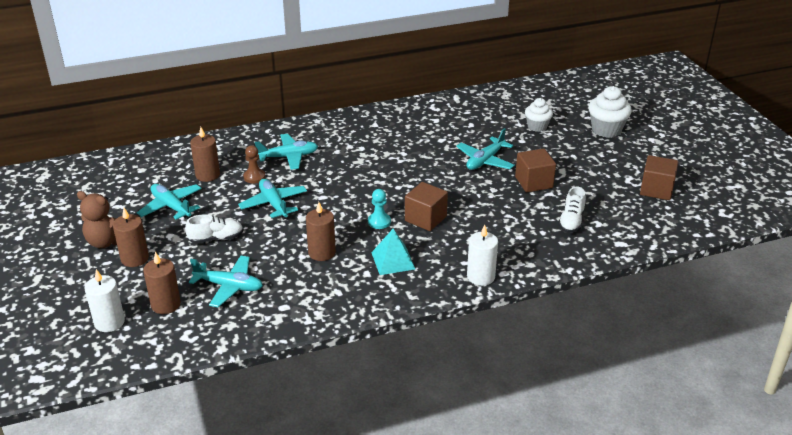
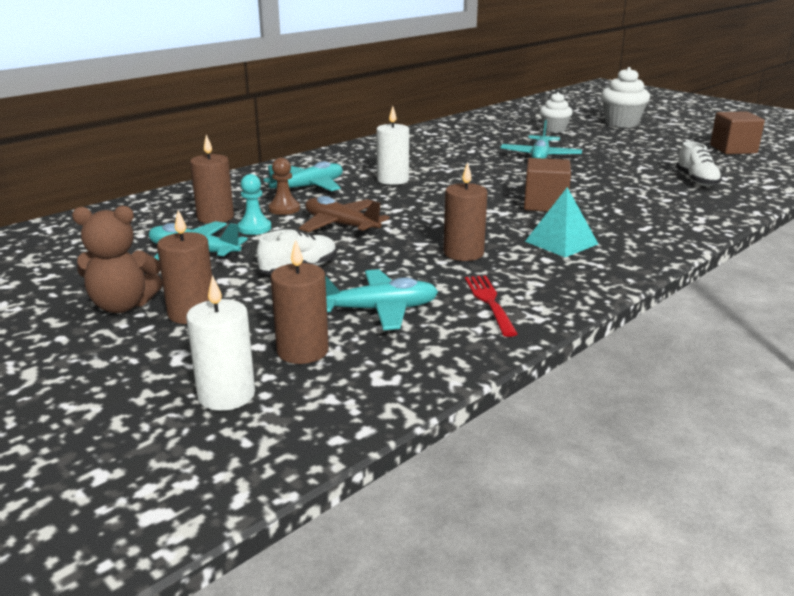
camera: 25 degrees left, 10 degrees down
turquoise plane [238,179,307,220] -> brown plane [299,196,390,236]
turquoise pawn [368,189,391,229] -> turquoise pawn moved to [238,174,271,235]
white candle [467,225,498,286] -> white candle moved to [376,106,409,185]
brown cube [515,148,556,192] -> none
none -> red fork [465,276,518,337]

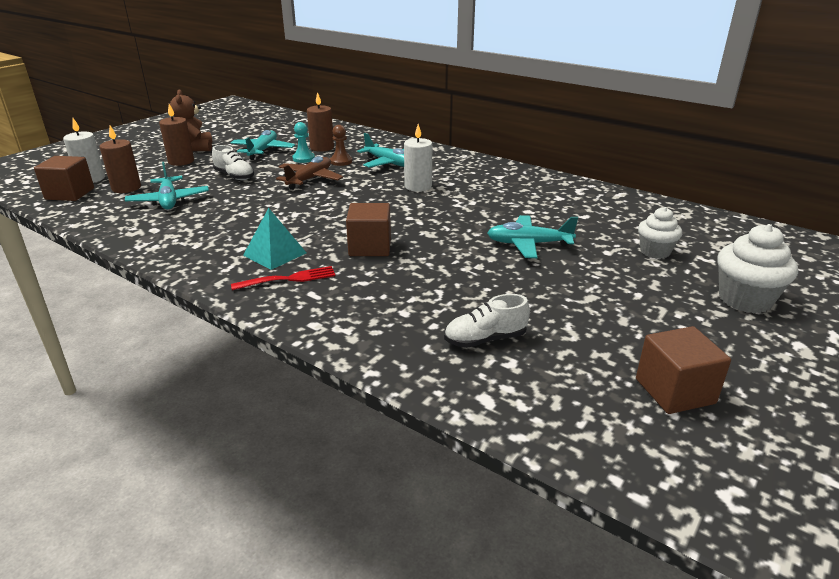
camera: 80 degrees right, 5 degrees up
brown candle [443,162,487,261] -> none
red fork [465,276,518,337] -> red fork moved to [231,266,336,290]
none -> brown cube [34,156,94,201]

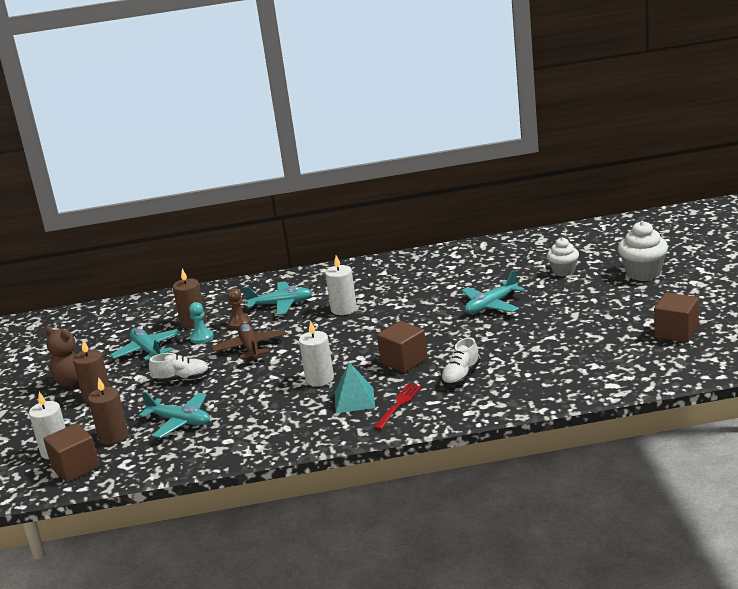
camera: 40 degrees left, 5 degrees down
white shoe [444,294,530,348] -> white shoe moved to [441,337,480,386]
none -> white candle [299,320,334,386]

